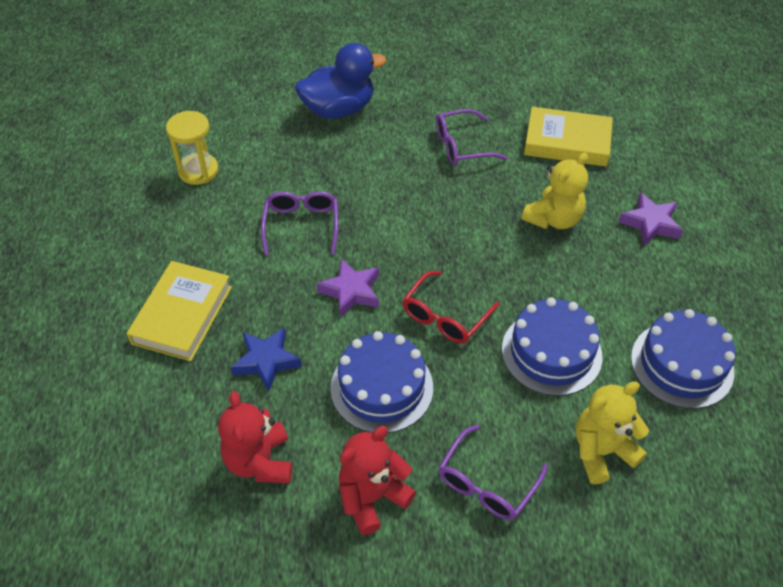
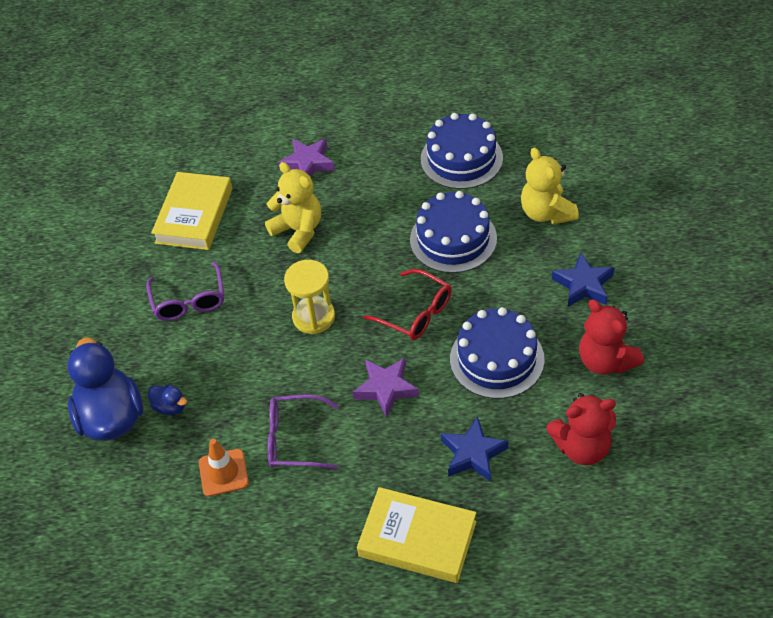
camera: 85 degrees left, 0 degrees up
yellow hourglass [166,111,218,185] -> yellow hourglass moved to [284,260,335,334]
purple glasses [438,425,548,520] -> blue star [552,252,614,307]
none -> blue duck [147,385,187,415]
none -> orange traffic cone [199,439,249,497]

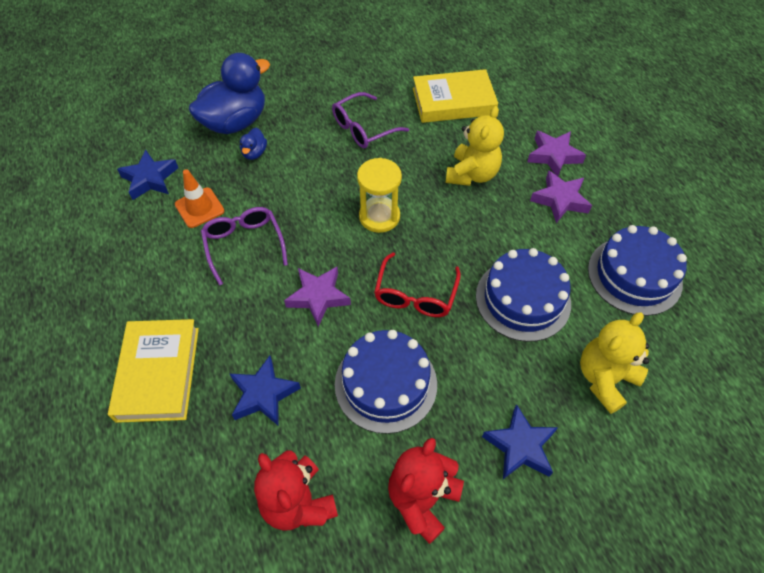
camera: 65 degrees right, 5 degrees up
none -> blue star [117,150,178,200]
none -> purple star [530,170,592,223]

